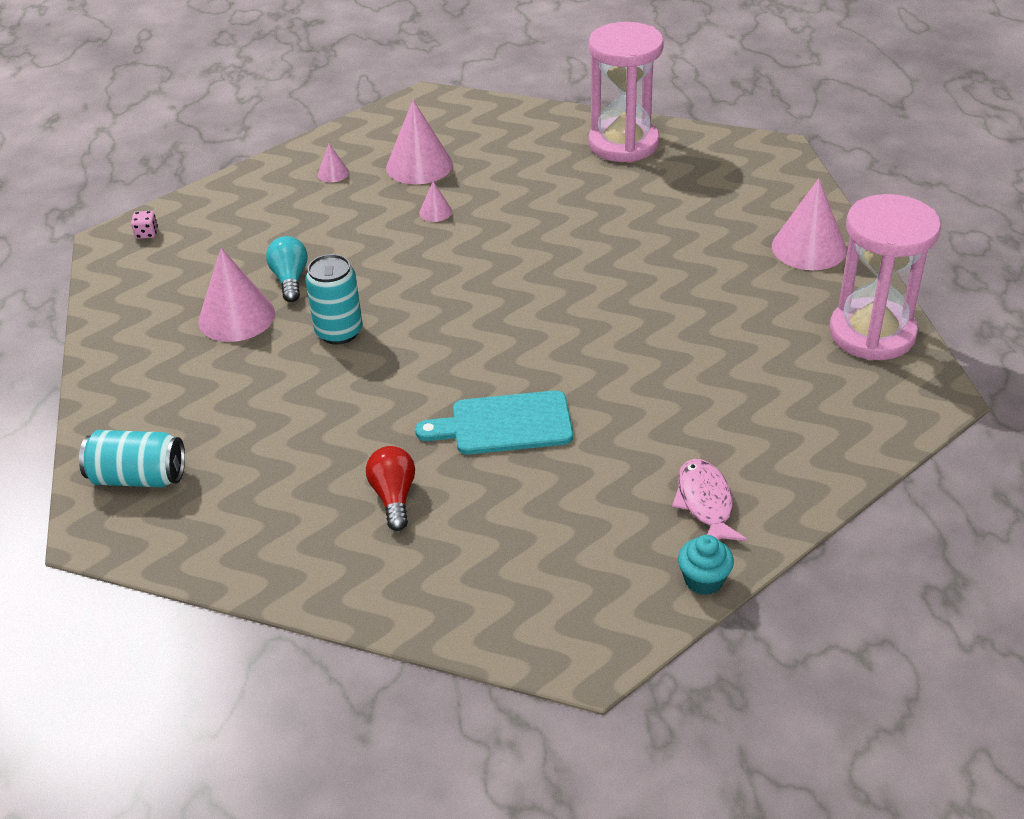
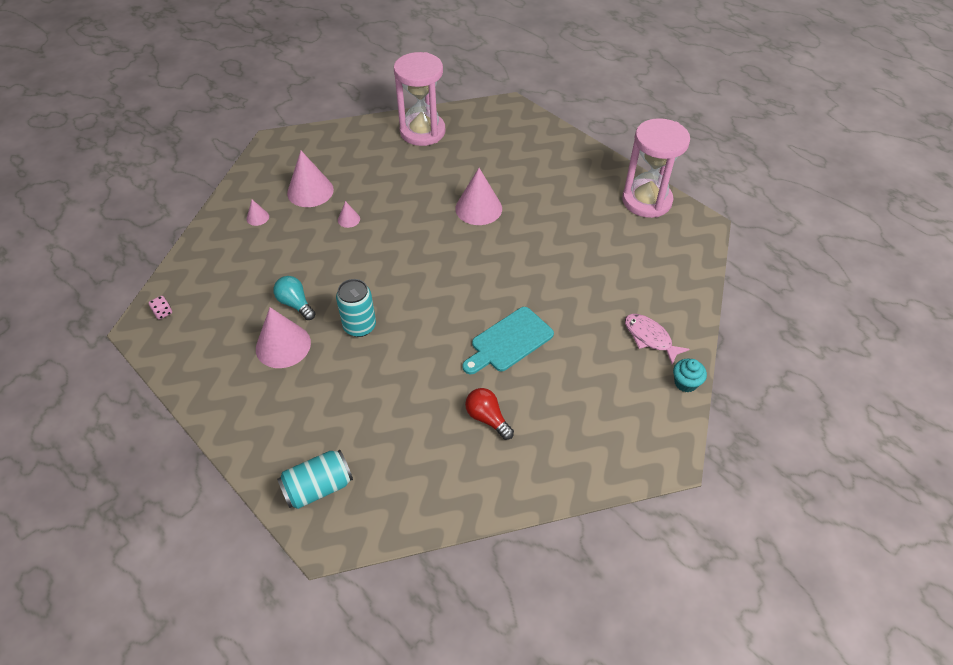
camera: 35 degrees left, 10 degrees up
pink cone [772,178,847,270] -> pink cone moved to [455,168,502,225]

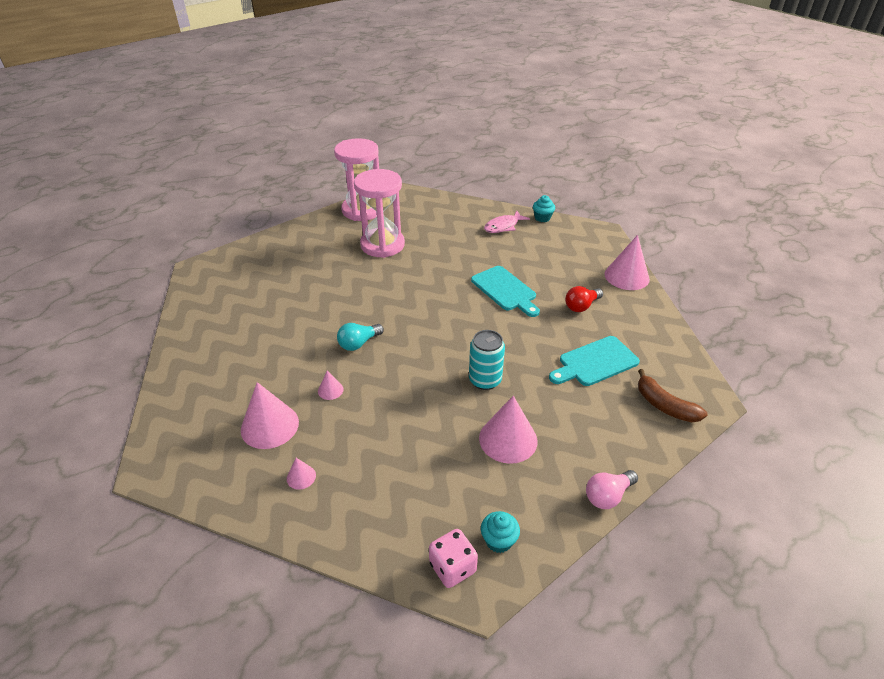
camera: 85 degrees left, 10 degrees down
pink dice [148,296,172,319] -> pink dice [429,529,478,588], size x1.79
turquoise light bulb [273,276,316,320] -> turquoise light bulb moved to [337,323,384,351]
turquoise can [277,450,353,509] -> brown banana [638,369,707,422]
pink hourglass [394,52,446,146] -> pink hourglass moved to [354,169,405,258]
pink cone [455,168,502,225] -> pink cone moved to [605,235,650,290]
none -> turquoise cupcake [481,511,520,553]
none -> turquoise cutting board [549,336,640,386]
none -> pink light bulb [586,470,638,509]

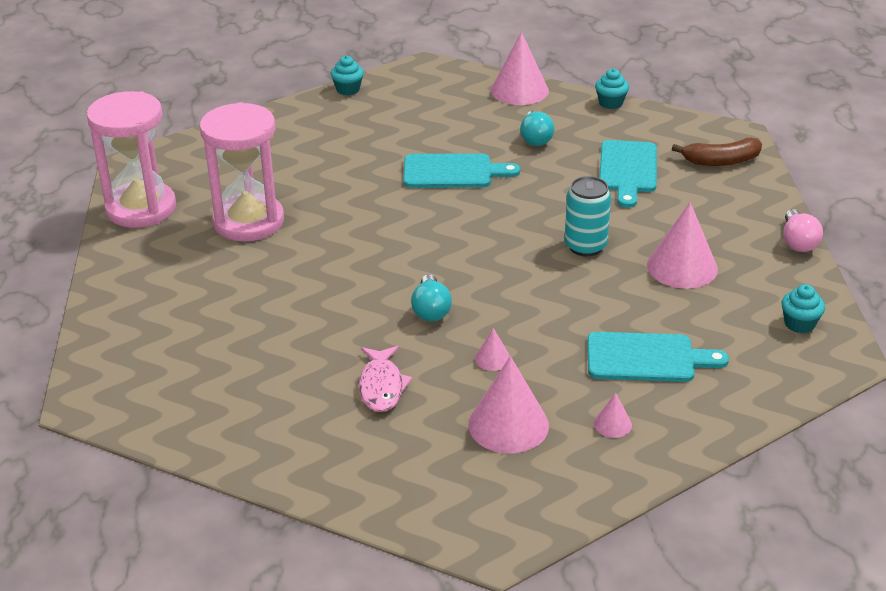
camera: 55 degrees left, 5 degrees down
pink dice [429,529,478,588] -> none
pink fish [484,211,530,233] -> pink fish moved to [359,346,412,412]
red light bulb [565,286,603,312] -> turquoise light bulb [520,110,555,146]
none -> turquoise cutting board [587,332,729,382]
none -> turquoise cupcake [595,69,629,109]

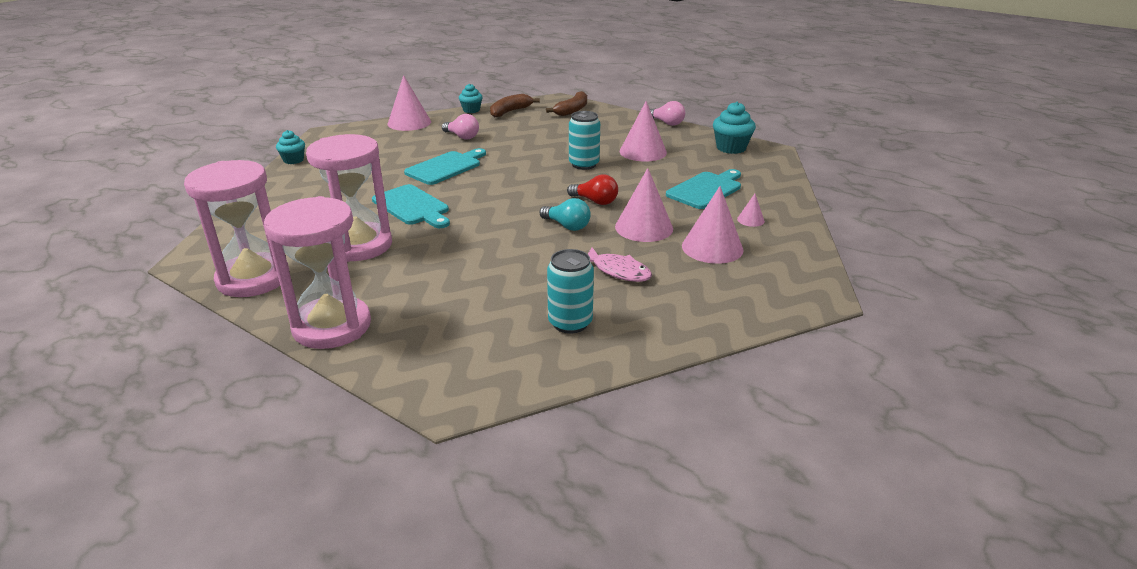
camera: 50 degrees left, 5 degrees down
pink cone [475,328,510,371] -> pink cone [615,168,673,242], size x2.12
turquoise light bulb [520,110,555,146] -> pink light bulb [442,114,479,140]
turquoise cutting board [600,140,657,208] -> turquoise cutting board moved to [372,184,450,228]
turquoise cupcake [781,284,825,333] -> turquoise cupcake [713,101,756,154], size x1.56
none -> pink hourglass [264,196,371,349]
none -> brown banana [490,94,540,117]
none -> turquoise can [547,249,594,334]
none -> red light bulb [567,175,618,205]

